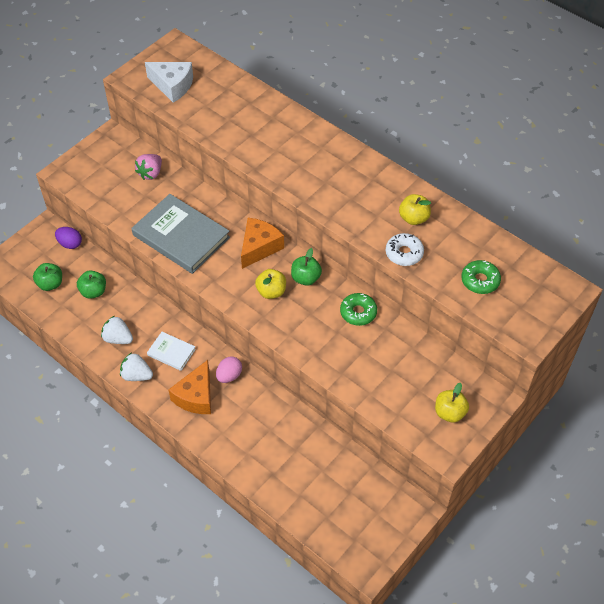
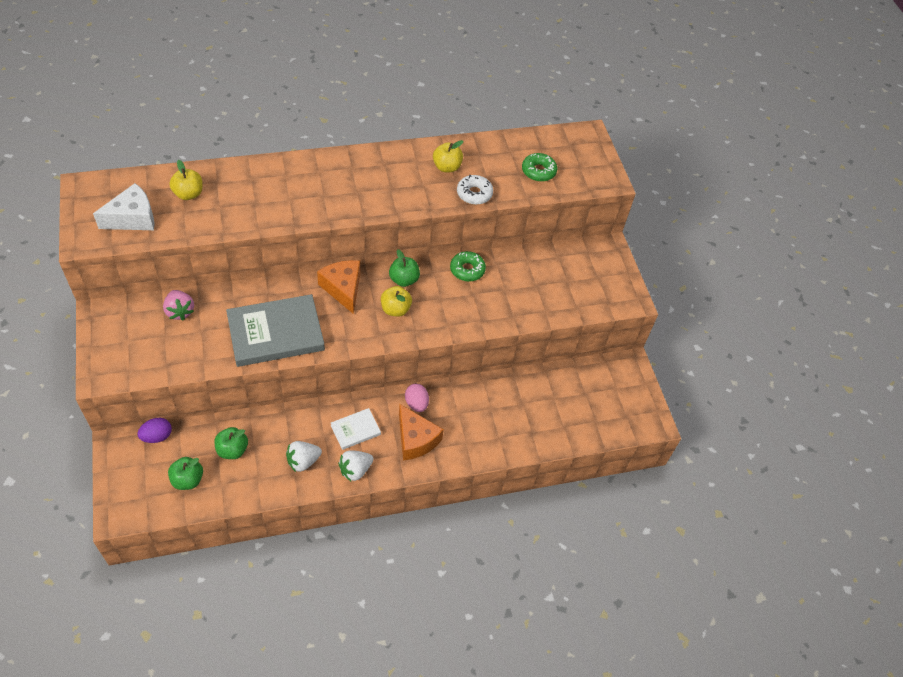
camera: 60 degrees left, 0 degrees up
yellow apple [435,383,469,423] -> yellow apple moved to [169,160,203,200]

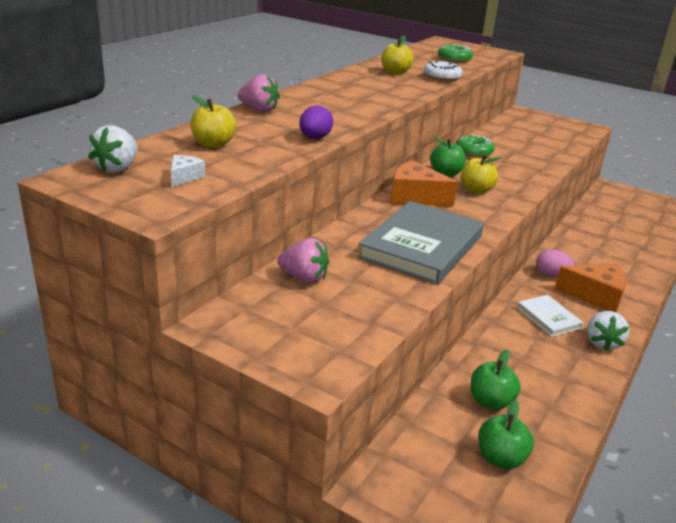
camera: 40 degrees left, 25 degrees down
white cheese [93,183,155,230] -> white cheese [171,155,205,187], size x0.49
purple egg [137,418,172,443] -> purple egg moved to [299,106,333,139]
white strawberry [286,441,322,472] -> white strawberry moved to [88,125,138,173]
white book [331,408,381,450] -> white book turned 45 degrees counterclockwise [517,295,583,337]
none -> pink strawberry [238,74,280,112]

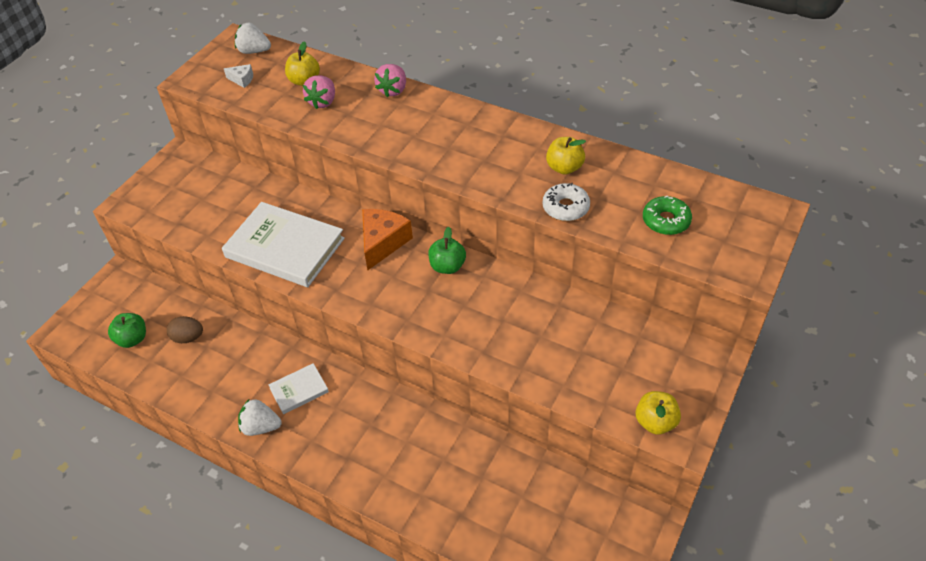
camera: 90 degrees right, 20 degrees up
pink strawberry [277,238,329,283] -> pink strawberry moved to [303,76,335,109]
purple egg [299,106,333,139] -> none
grey book [358,201,484,285] -> white book [222,202,345,287]
green donut [456,135,495,158] -> none
yellow apple [461,155,501,194] -> yellow apple moved to [636,391,681,435]
green apple [471,349,521,410] -> brown egg [167,316,203,343]
pink egg [536,249,575,277] -> none
orange cheese [555,263,626,312] -> none

